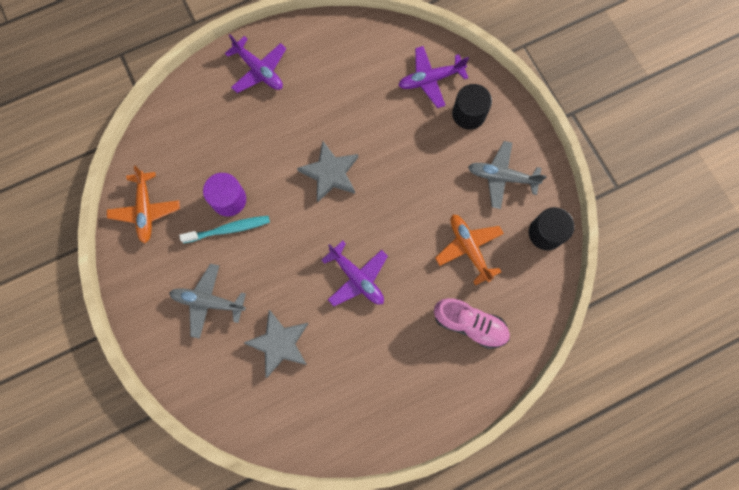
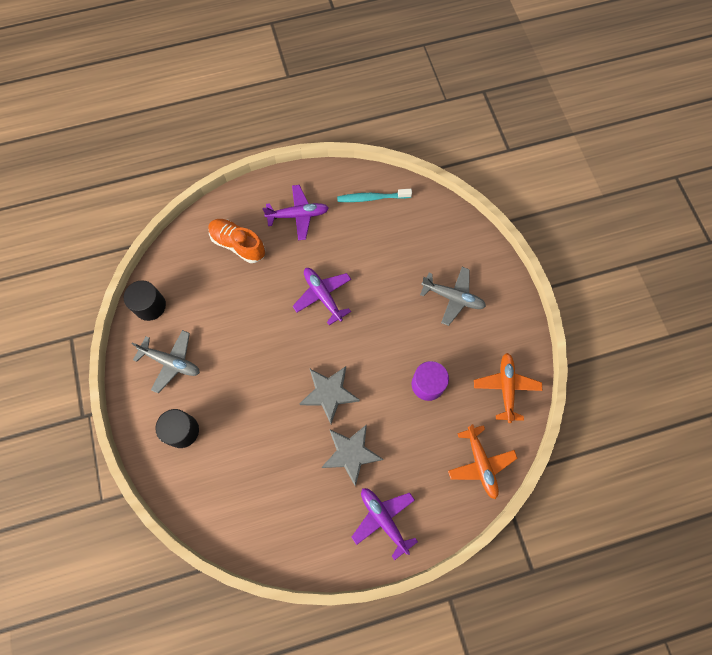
camera: 170 degrees left, 5 degrees down
turquoise toothbrush [179,216,270,243] -> turquoise toothbrush moved to [337,189,412,202]
grey star [244,310,308,378] -> grey star moved to [322,424,383,487]
purple plane [398,46,469,108] -> purple plane moved to [262,185,329,240]
pink shoe [434,298,510,349] -> orange shoe [209,219,265,263]
orange plane [435,215,504,285] -> orange plane moved to [448,424,518,499]

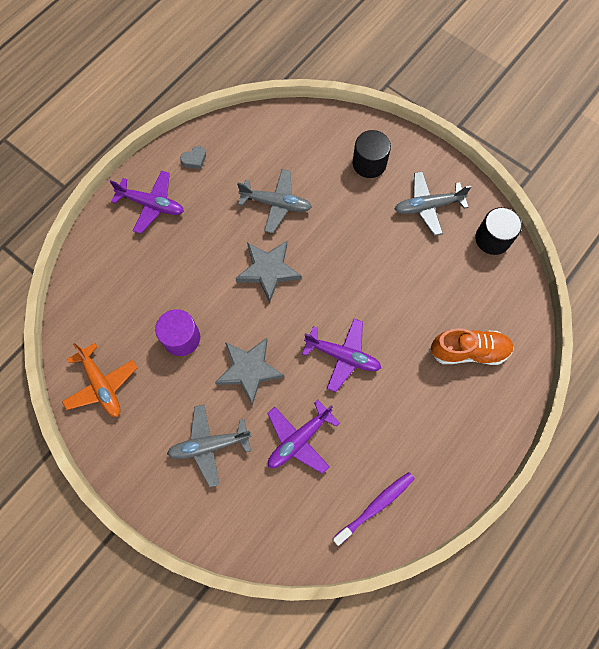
camera: 145 degrees right, 0 degrees up
purple plane [262,185,329,240] -> purple plane moved to [267,400,340,474]
grey star [322,424,383,487] -> grey star moved to [215,338,284,406]
turquoise toothbrush [337,189,412,202] -> purple toothbrush [332,472,415,546]
orange plane [448,424,518,499] -> none
none -> grey heart [180,146,206,169]
none -> grey plane [237,169,312,233]

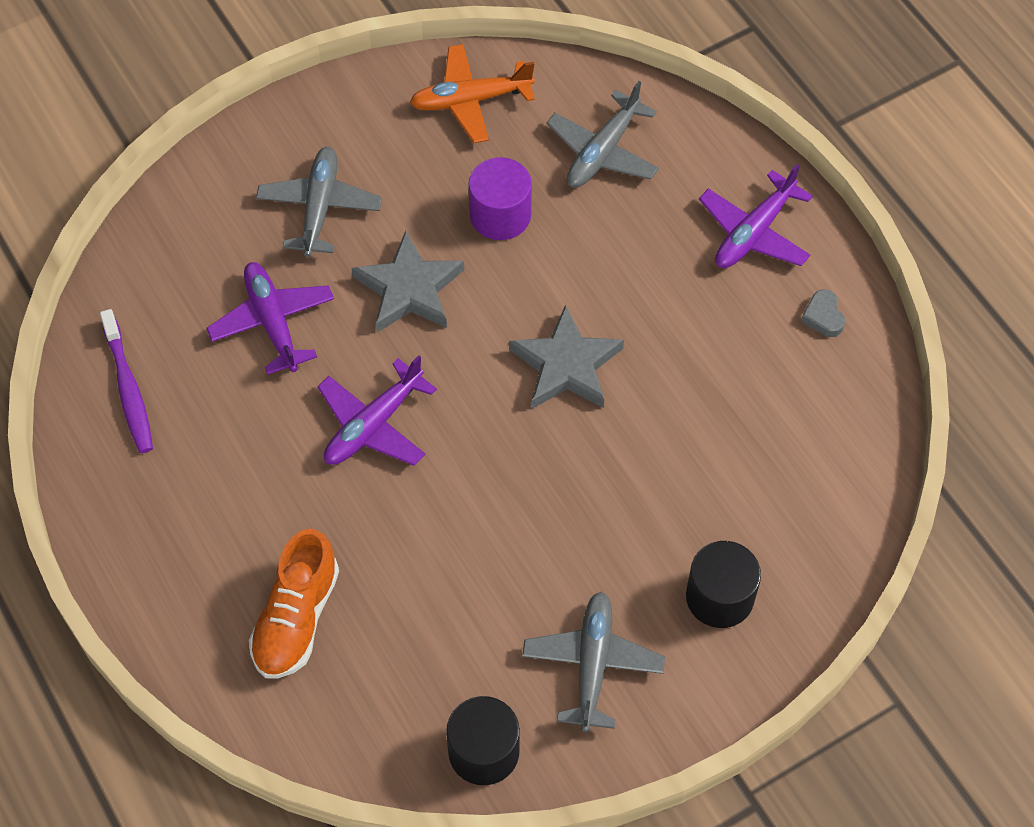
camera: 110 degrees right, 10 degrees down
grey plane [237,169,312,233] -> grey plane moved to [547,81,659,188]

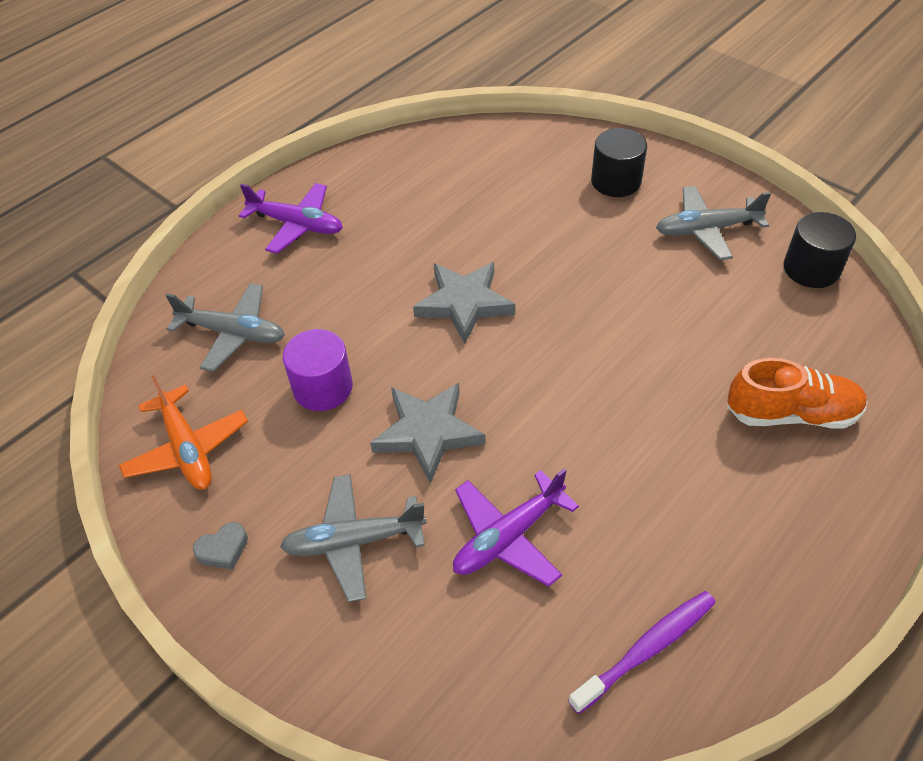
camera: 105 degrees left, 10 degrees down
purple plane [317,355,437,466] -> none
grey heart [801,289,845,337] -> grey heart moved to [193,522,248,570]

